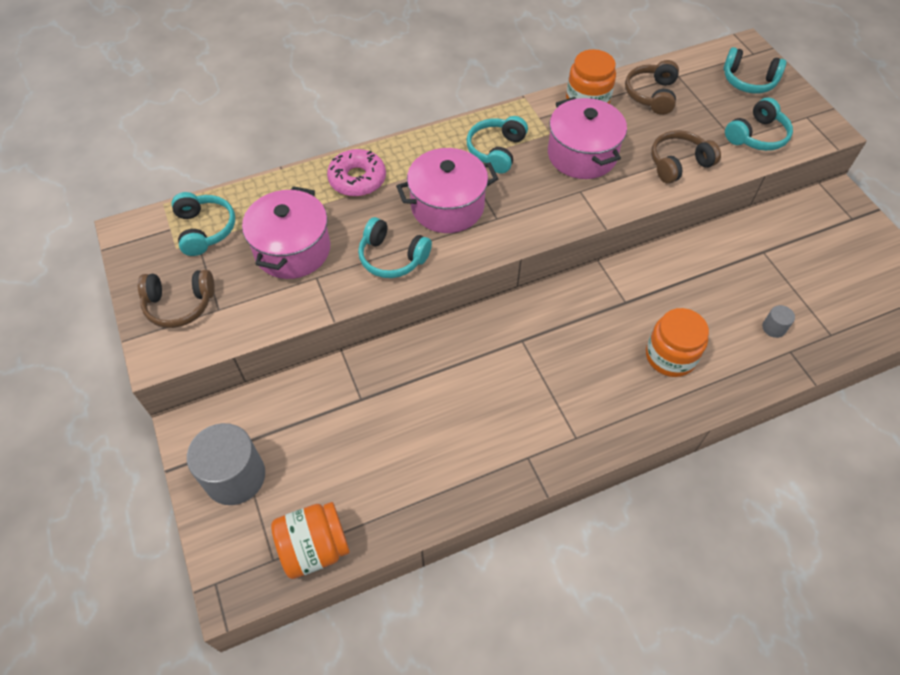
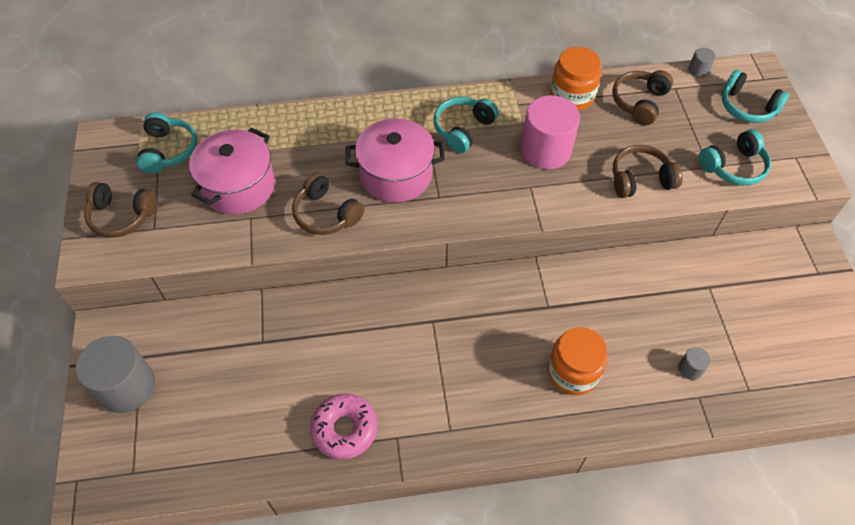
camera: 15 degrees right, 0 degrees up
orange jar [271,502,350,579] -> none
pink donut [327,149,386,197] -> pink donut moved to [310,394,378,459]
turquoise headphones [358,217,432,278] -> brown headphones [292,172,364,235]
pink pot [548,97,627,179] -> pink cylinder [521,95,580,170]
none -> grey cylinder [689,48,716,78]

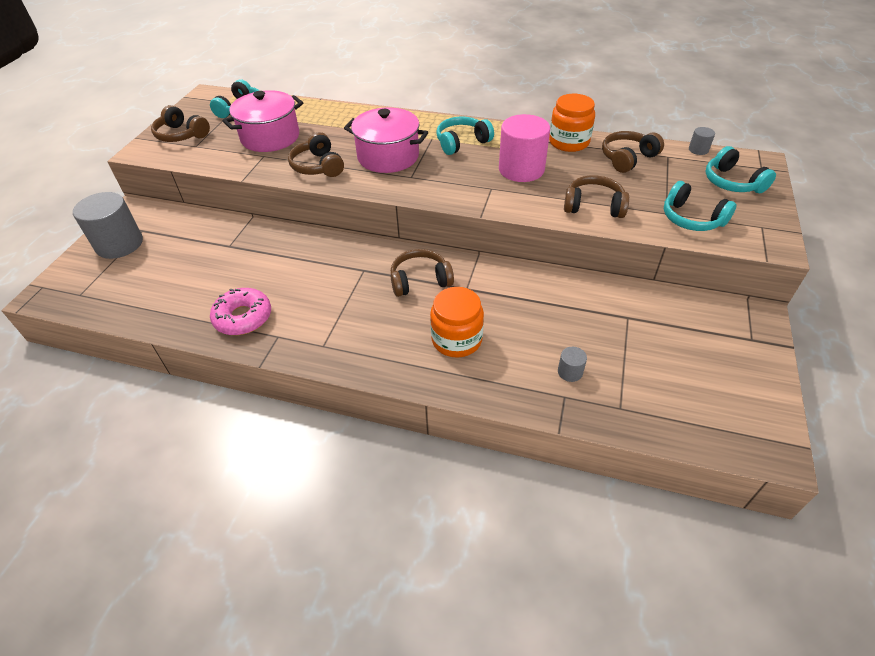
camera: 25 degrees right, 10 degrees down
turquoise headphones [699,129,771,186] -> turquoise headphones turned 45 degrees clockwise [664,181,737,231]
none -> brown headphones [391,249,454,297]

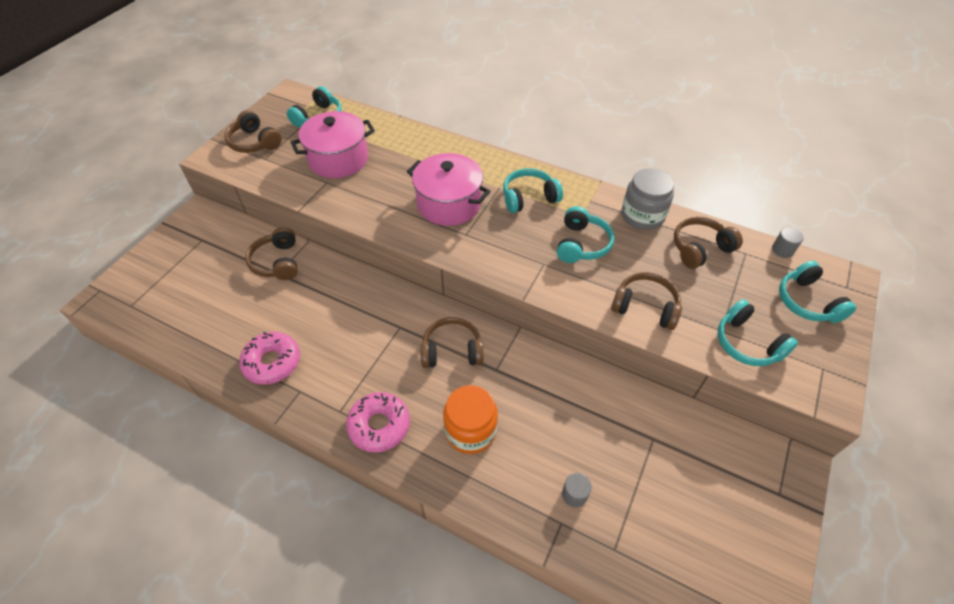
camera: 10 degrees right, 5 degrees up
grey cylinder [73,192,143,259] -> none
brown headphones [288,132,344,177] -> brown headphones moved to [245,227,298,280]
pink cylinder [499,114,550,182] -> turquoise headphones [557,206,614,263]
orange jar [549,94,595,152] -> grey jar [622,168,674,230]
none -> pink donut [346,392,410,453]

